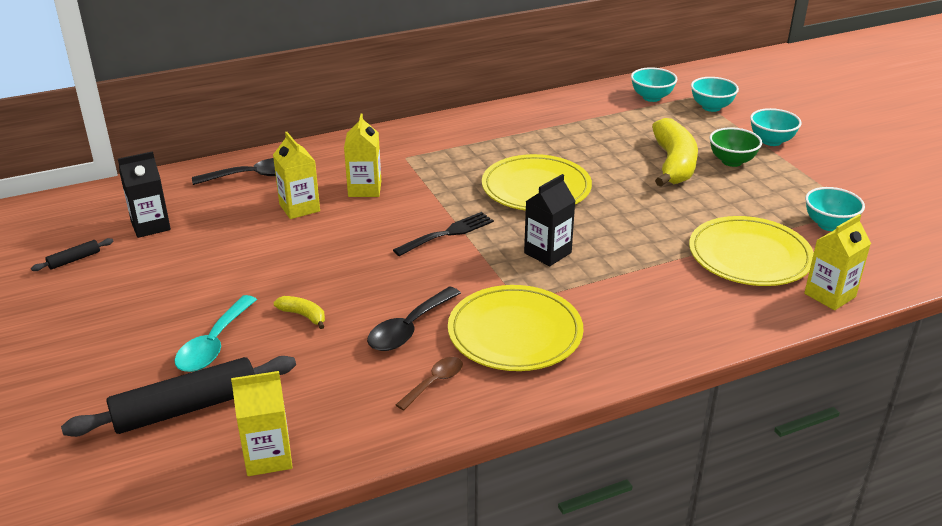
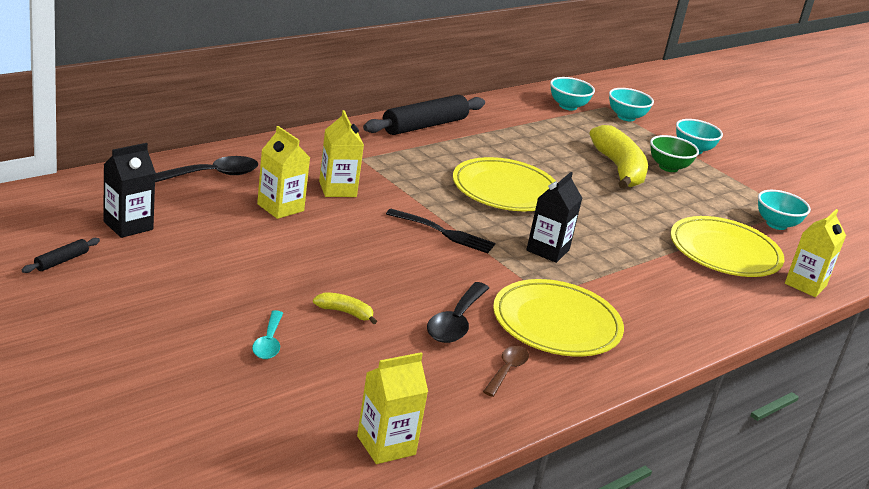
camera: 20 degrees left, 5 degrees down
black rolling pin [61,356,296,437] -> black rolling pin moved to [363,95,485,135]
turquoise spoon [175,295,257,372] -> turquoise spoon [252,310,283,359], size x0.64
black fork [393,212,494,256] -> black fork turned 75 degrees clockwise [386,209,495,254]

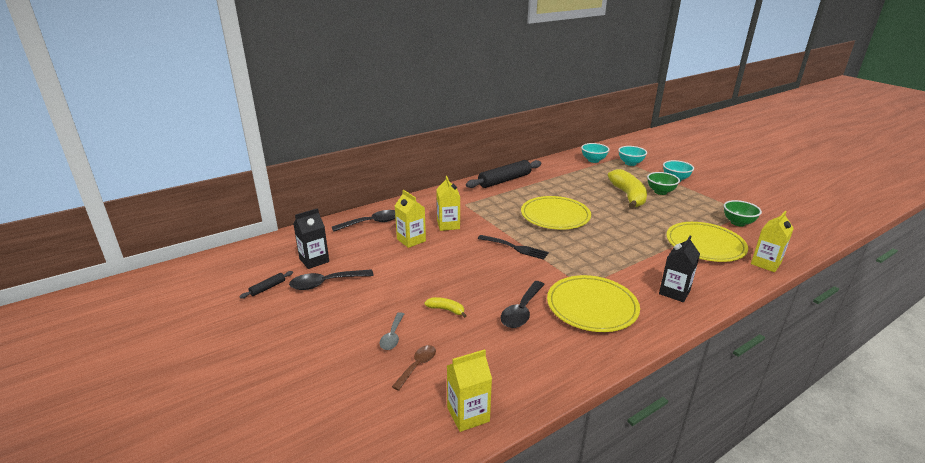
camera: 10 degrees right, 0 degrees up
turquoise spoon [252,310,283,359] -> grey spoon [380,312,404,350]
brown spoon [483,346,529,397] -> brown spoon moved to [392,345,436,391]
black carton [526,172,582,263] -> black carton moved to [659,235,700,302]
turquoise bowl [758,190,811,230] -> green bowl [724,200,762,227]
none -> black spoon [289,269,373,290]

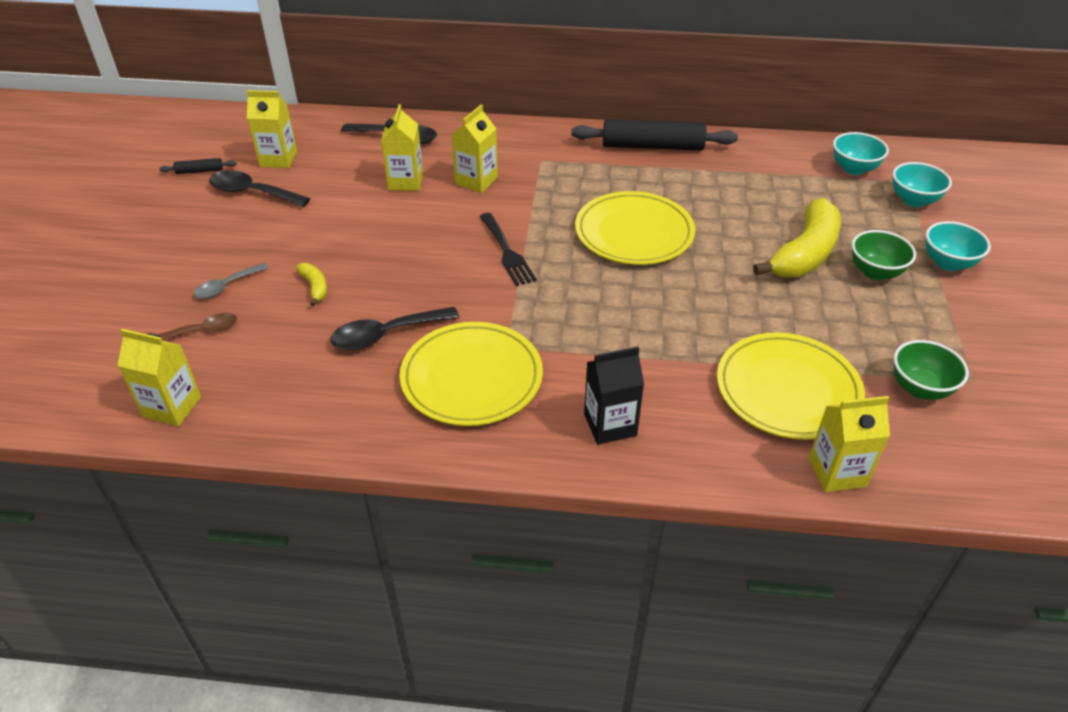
camera: 40 degrees right, 15 degrees up
black carton [293,208,329,269] -> yellow carton [246,90,297,168]

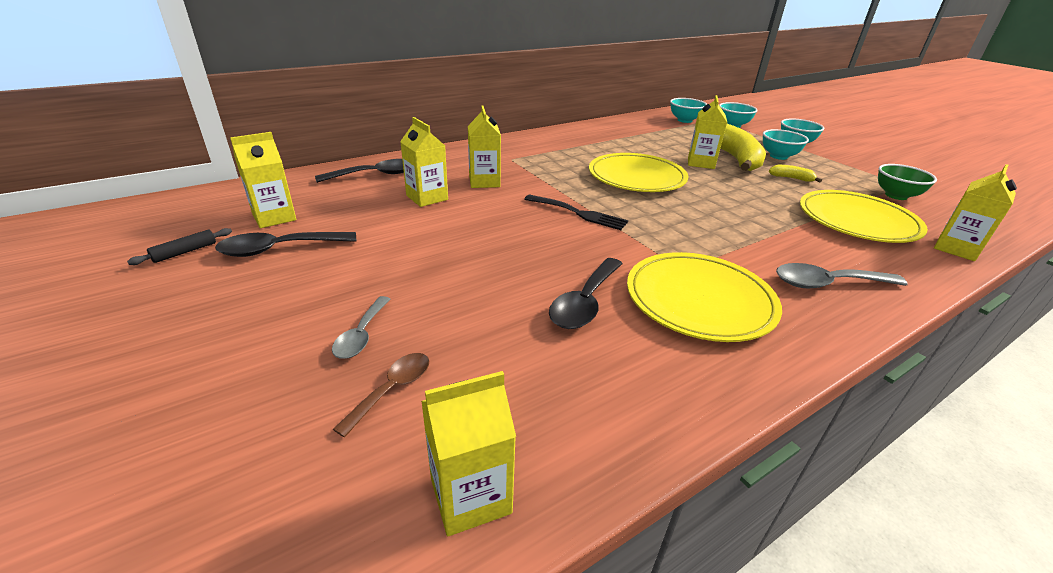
camera: 40 degrees left, 10 degrees down
yellow banana [296,263,327,306] -> yellow banana moved to [769,165,822,183]
black rolling pin [571,119,738,151] -> none
black carton [584,347,644,444] -> grey spoon [776,263,907,288]
green bowl [851,230,916,280] -> turquoise bowl [763,129,809,160]
none -> yellow carton [688,95,727,169]

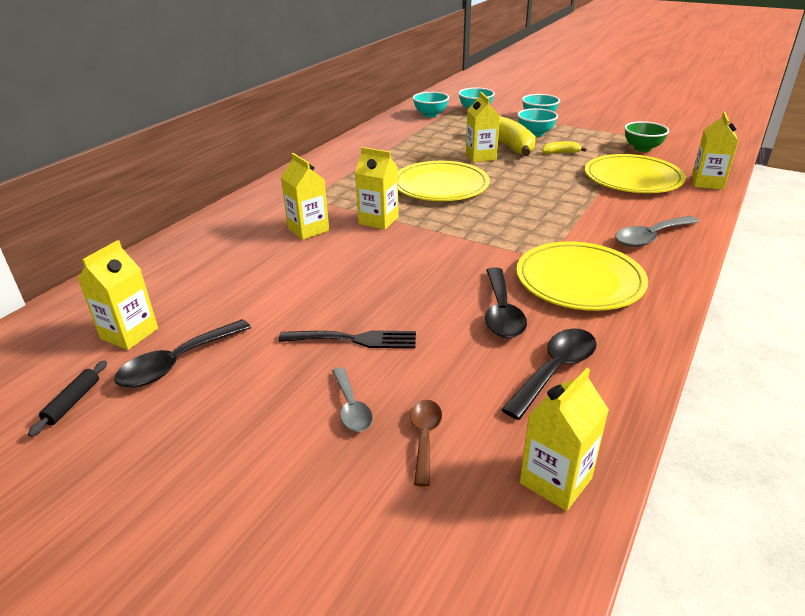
camera: 25 degrees left, 0 degrees up
black spoon [315,159,404,183] -> black spoon moved to [501,329,597,420]
yellow carton [400,117,448,207] -> yellow carton moved to [355,147,399,230]
black fork [524,194,628,230] -> black fork moved to [278,331,416,348]

